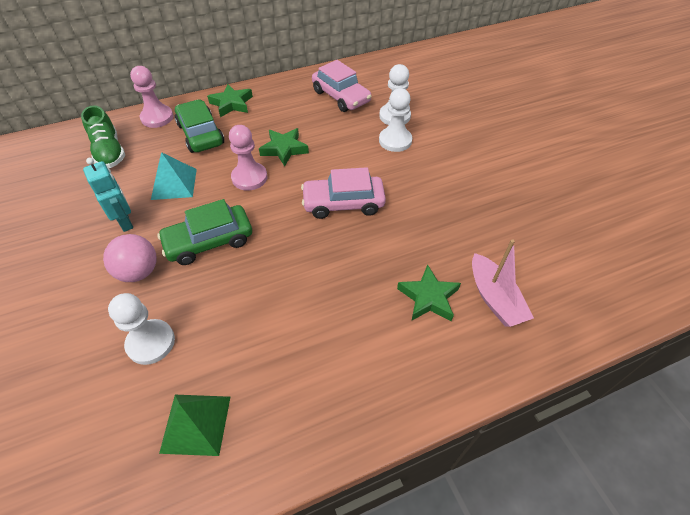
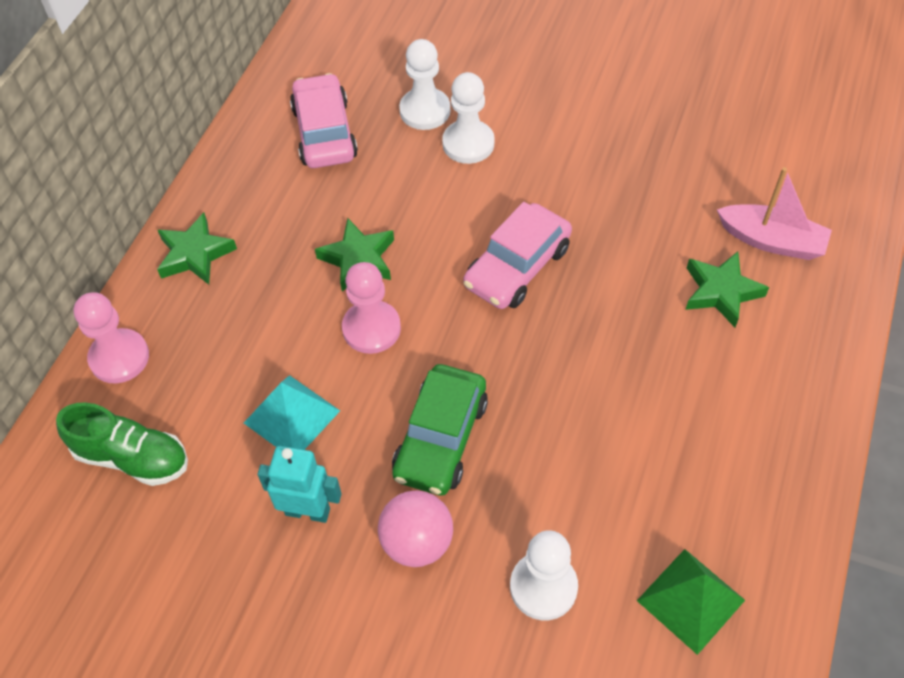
camera: 45 degrees left, 5 degrees up
green car [175,100,224,153] -> none
pink car [312,60,372,112] -> pink car turned 105 degrees counterclockwise [290,73,358,168]

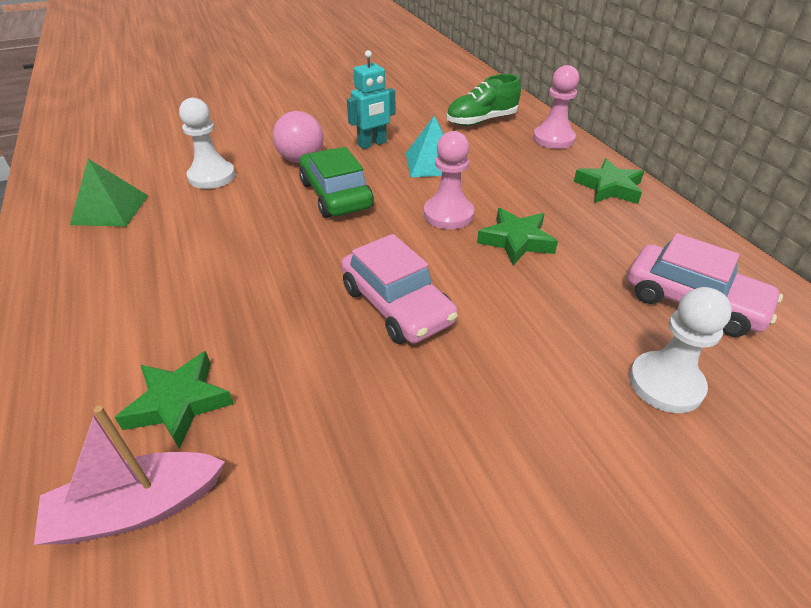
camera: 135 degrees right, 15 degrees down
white pawn [442,72,495,164] -> none
pink car [463,202,572,309] -> pink car turned 150 degrees clockwise [341,234,458,344]

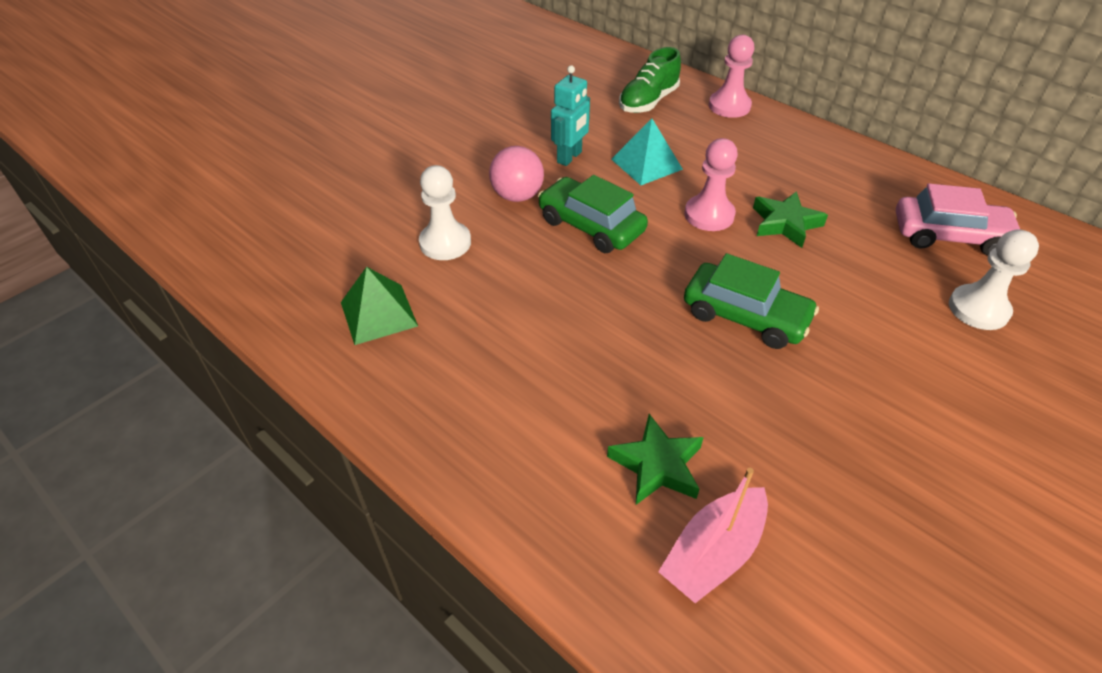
camera: 25 degrees left, 5 degrees up
pink car [341,234,458,344] -> green car [684,253,819,349]
green star [574,159,644,204] -> none

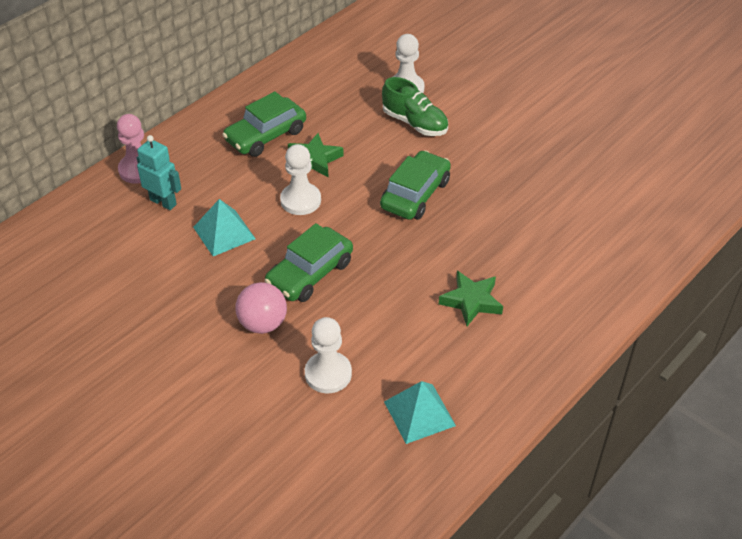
camera: 90 degrees left, 0 degrees up
green pyramid [341,267,418,345] -> turquoise pyramid [384,381,456,444]
turquoise robot [551,65,590,166] -> turquoise robot moved to [137,135,181,210]
green star [607,414,704,505] -> green star moved to [439,271,503,326]
green shoe [619,47,681,113] -> green shoe moved to [382,77,448,136]
pink boat [658,468,768,603] -> none
pink pawn [684,138,738,231] -> white pawn [280,144,321,215]
pink car [896,183,1020,255] -> none
none -> green car [222,91,306,157]

